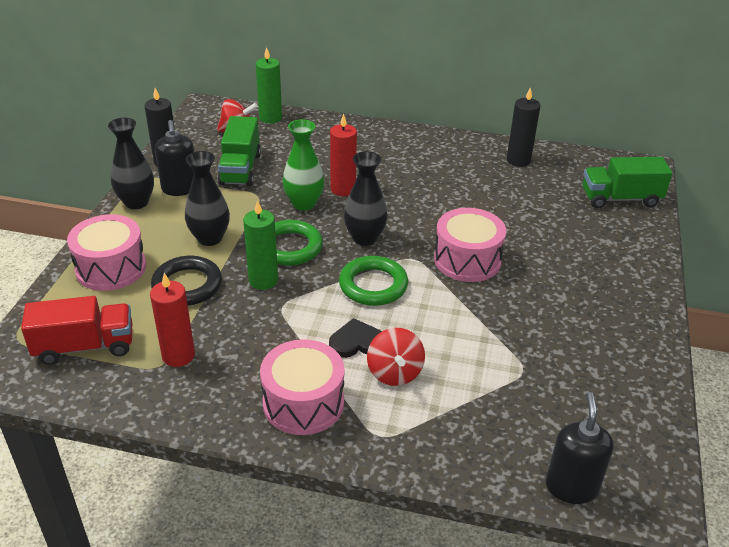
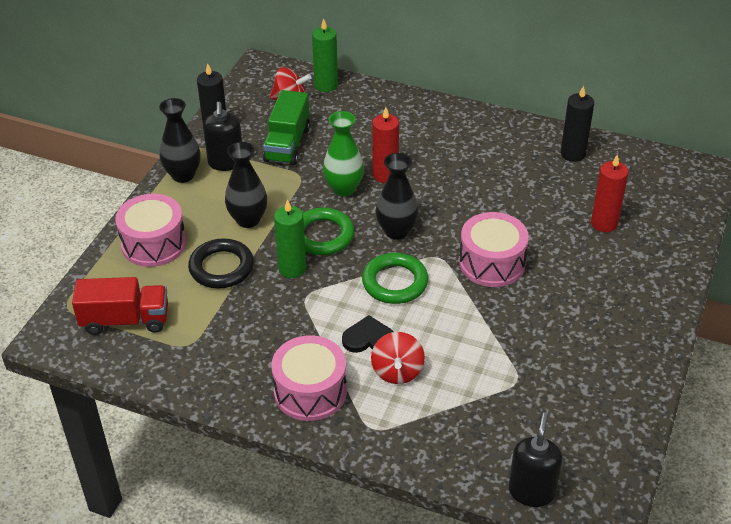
camera: 10 degrees right, 5 degrees up
red candle [150,273,195,367] -> red candle moved to [591,155,629,232]
green truck [583,157,673,209] -> none

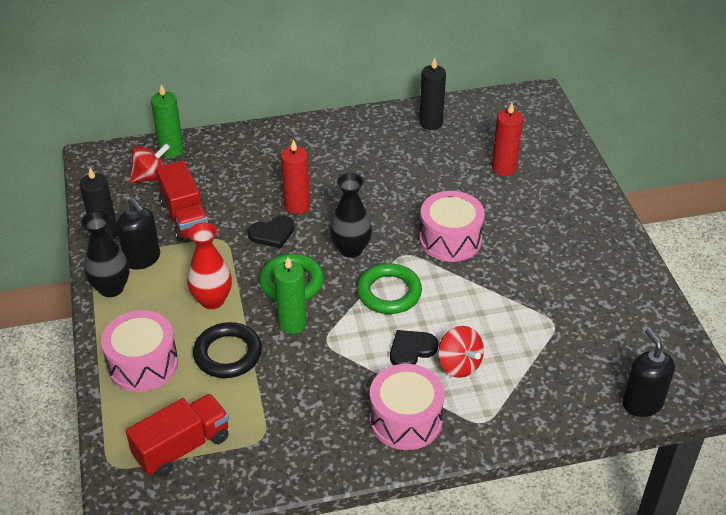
camera: 35 degrees left, 0 degrees up
black vase [225,142,267,228] -> red vase [187,223,232,309]
green truck [263,90,310,165] -> red truck [156,161,210,241]
green vase [323,111,364,196] -> black heart [248,215,294,249]

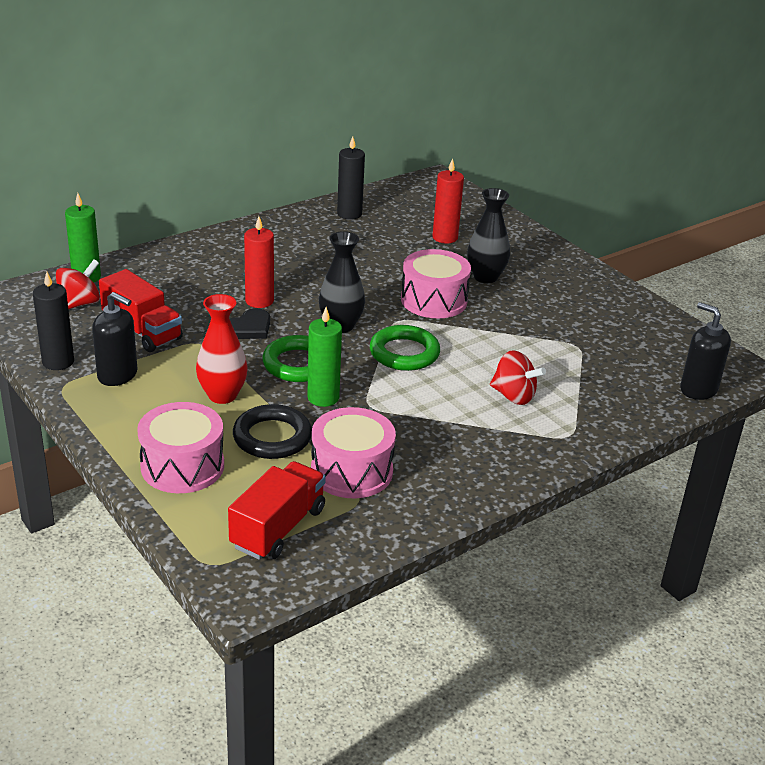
camera: 25 degrees left, 10 degrees down
black vase [81,211,129,297] -> black vase moved to [467,188,510,283]
pink drum [370,364,445,450] -> pink drum moved to [311,407,396,498]
black heart [390,330,438,365] -> none

